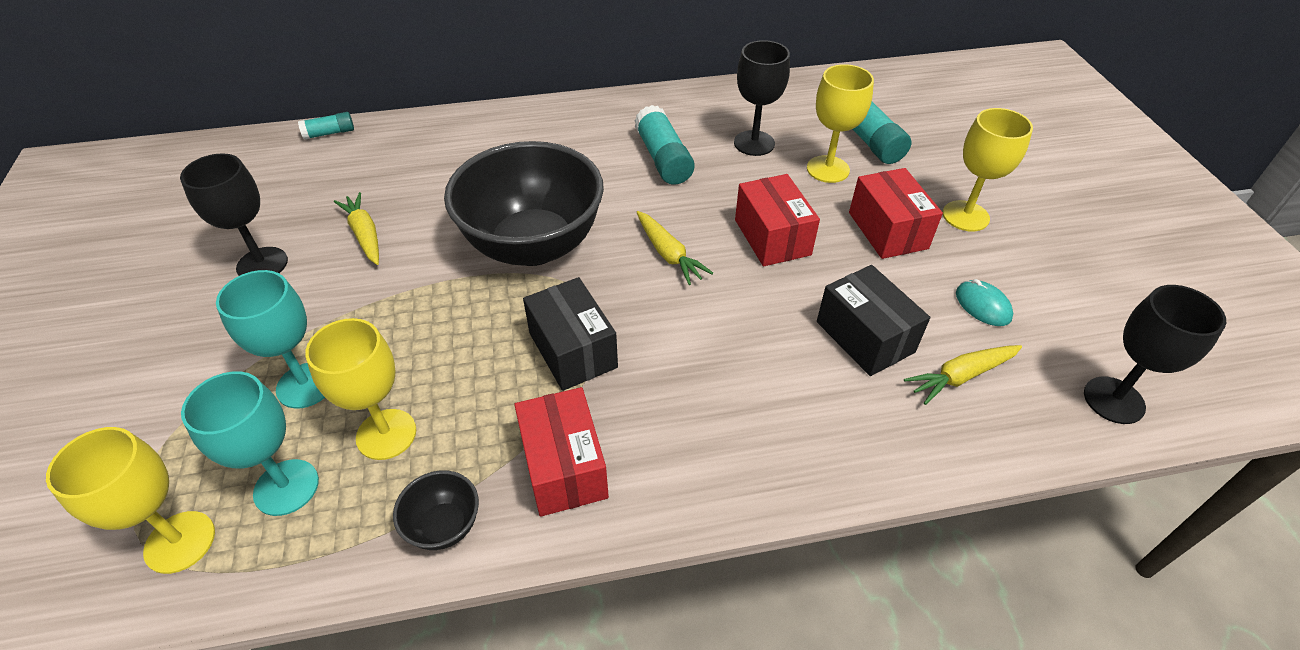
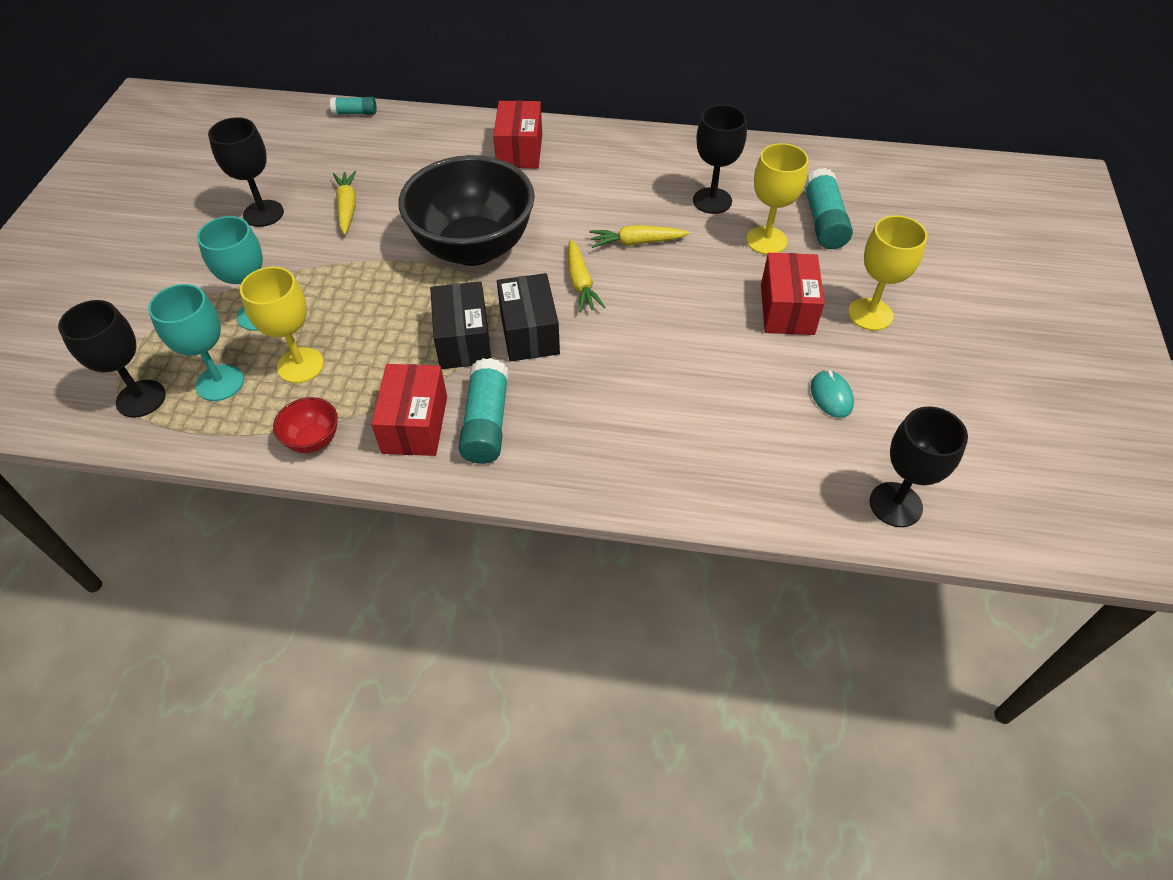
camera: 20 degrees right, 5 degrees up
yellow goblet [46,427,215,574] -> black goblet [58,300,166,418]
black bowl [393,470,479,550] -> red bowl [273,397,338,453]
turquoise glue stick [634,105,695,185] -> turquoise glue stick moved to [458,358,509,464]
red box [735,174,820,266] -> red box moved to [493,100,542,168]
black box [817,265,930,376] -> black box moved to [497,273,560,361]
yellow carrot [904,345,1022,405] -> yellow carrot moved to [589,225,690,248]

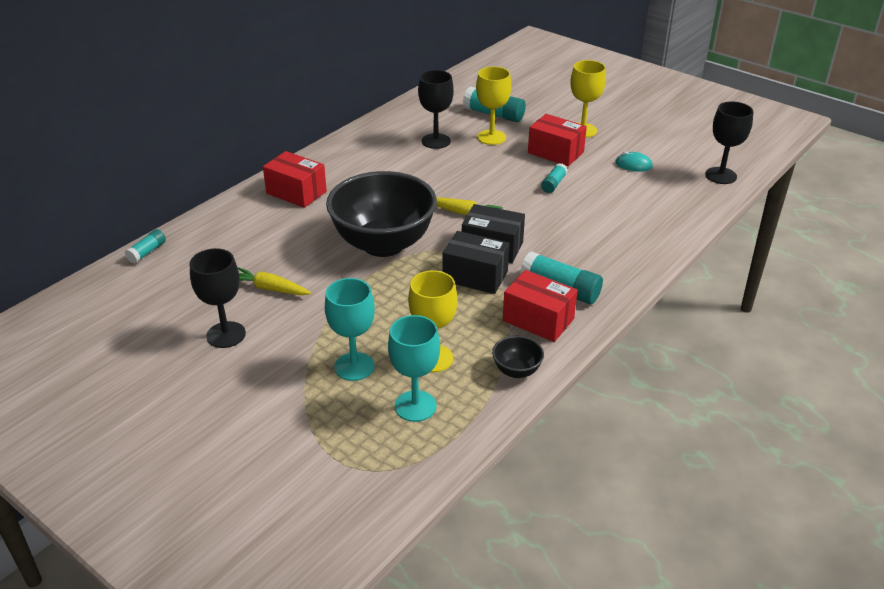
camera: 60 degrees left, 15 degrees down
black goblet [58,300,166,418] -> none
red bowl [273,397,338,453] -> black bowl [492,336,544,378]
yellow carrot [589,225,690,248] -> none
none -> turquoise glue stick [541,163,568,193]

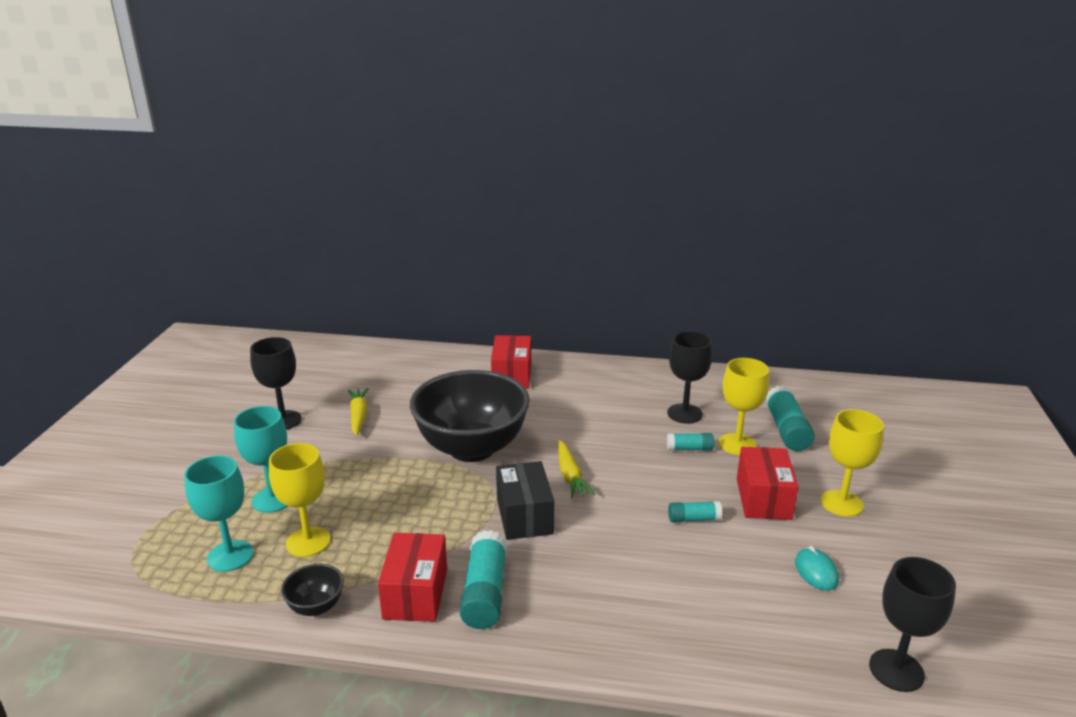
camera: 60 degrees right, 10 degrees down
turquoise glue stick [125,229,166,263] -> turquoise glue stick moved to [667,433,714,451]
black box [442,231,509,294] -> none

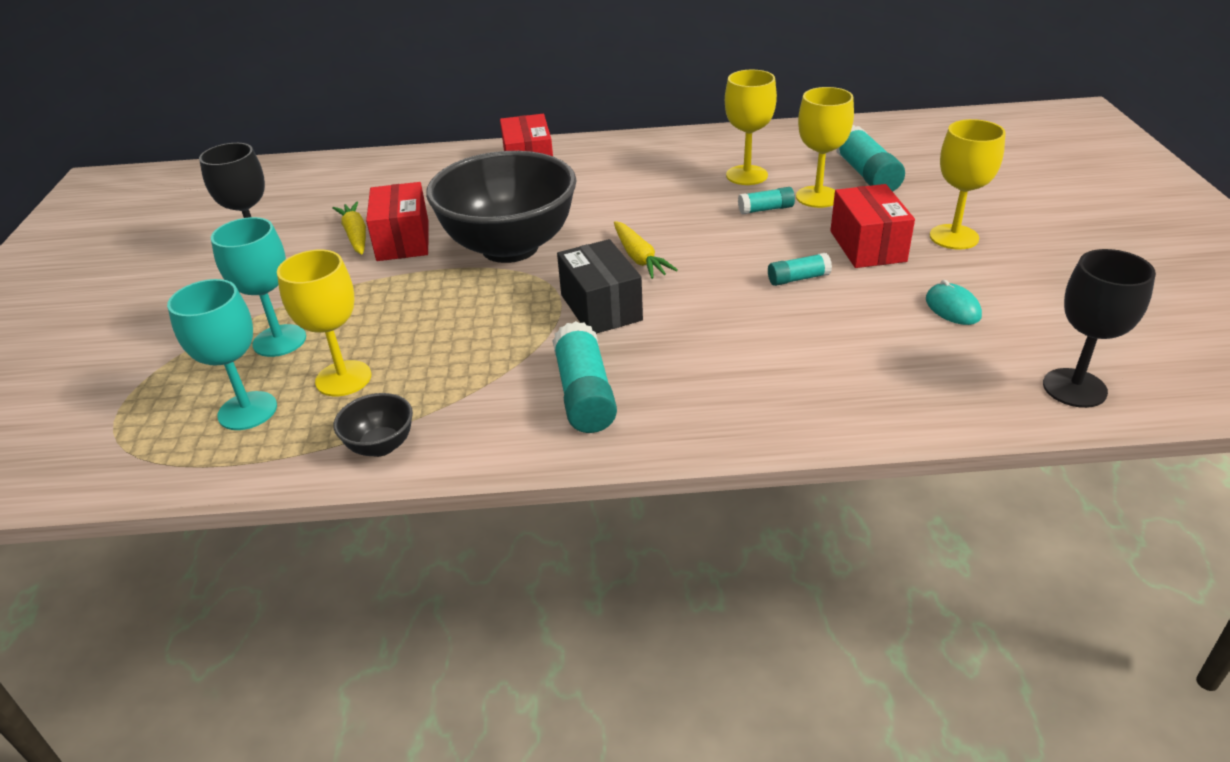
camera: 10 degrees left, 10 degrees up
red box [378,533,447,622] -> red box moved to [366,182,429,261]
black goblet [667,331,713,424] -> yellow goblet [725,70,777,185]

